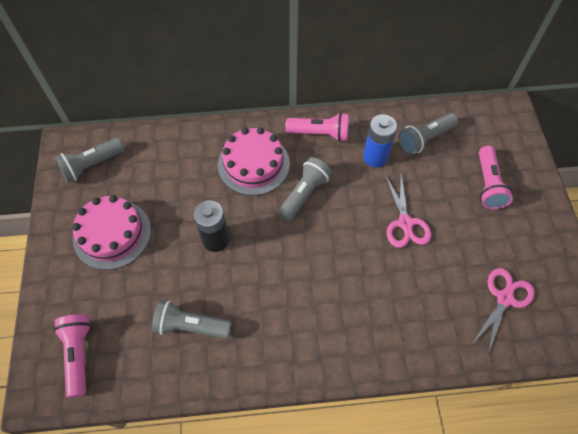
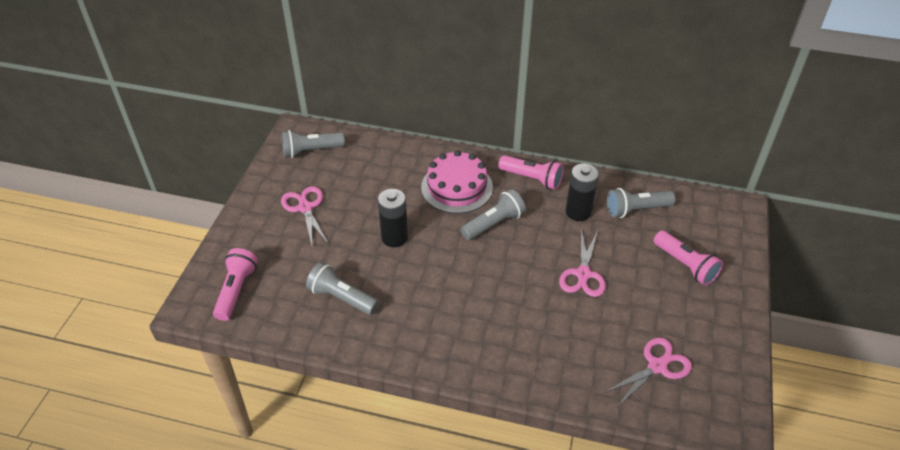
camera: 20 degrees right, 15 degrees down
pink cake [72,195,151,270] -> pink scissors [281,186,328,245]
blue battery [363,114,397,167] -> black battery [566,164,599,221]
pink flashlight [479,146,513,209] -> pink flashlight turned 60 degrees counterclockwise [654,230,723,286]

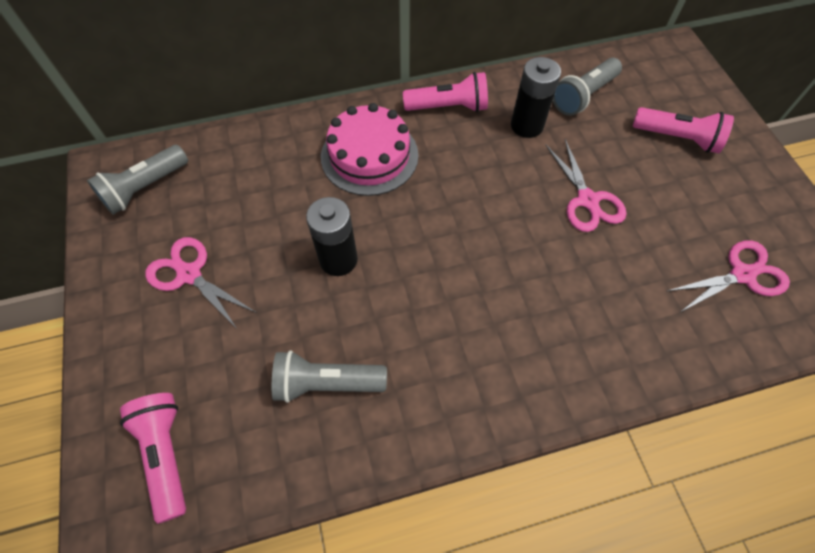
camera: 30 degrees left, 15 degrees up
grey flashlight [461,189,526,240] -> none
pink scissors [604,338,692,407] -> pink scissors turned 45 degrees clockwise [667,240,790,312]

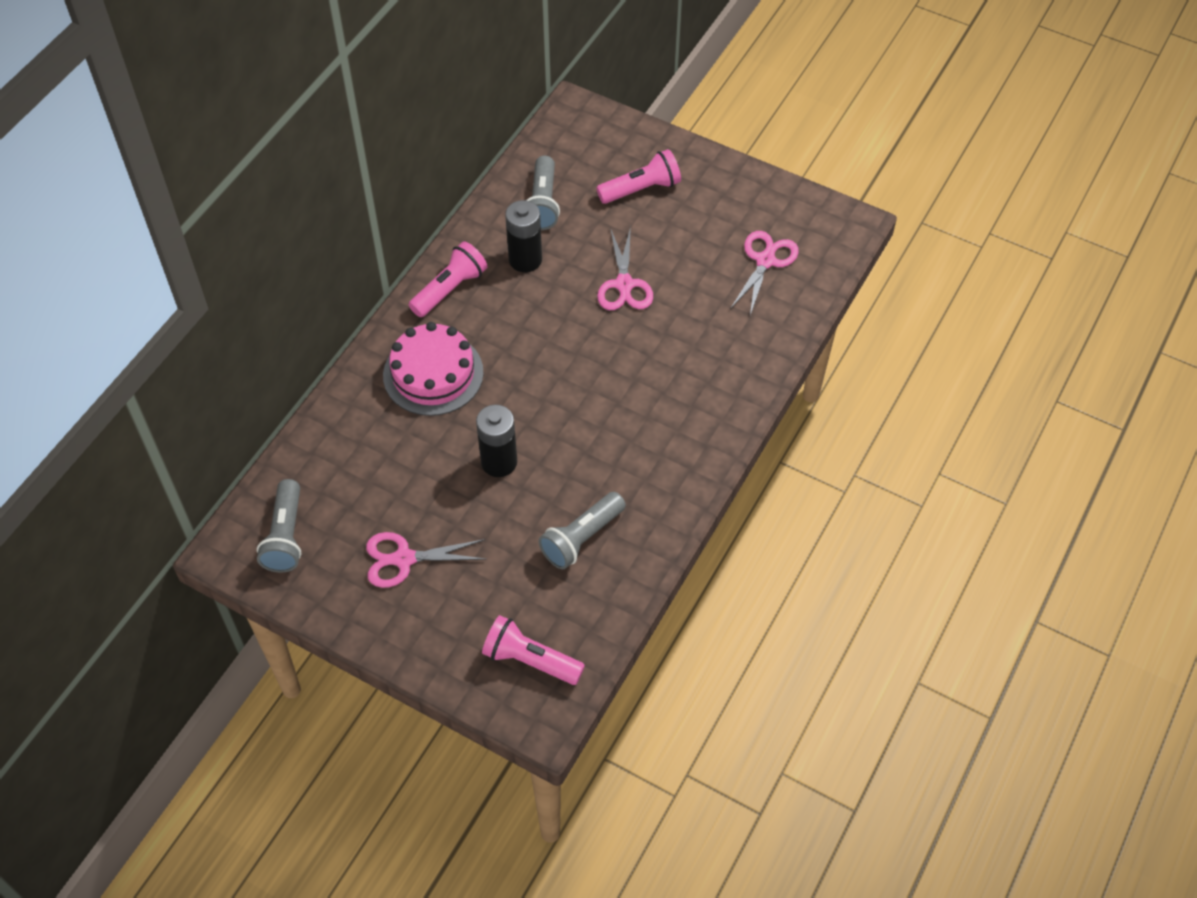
camera: 45 degrees left, 5 degrees down
pink scissors [546,139,626,232] -> pink scissors turned 60 degrees clockwise [597,226,653,310]

